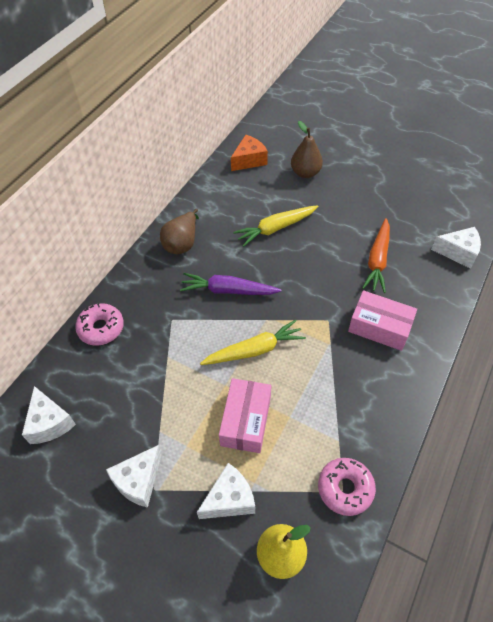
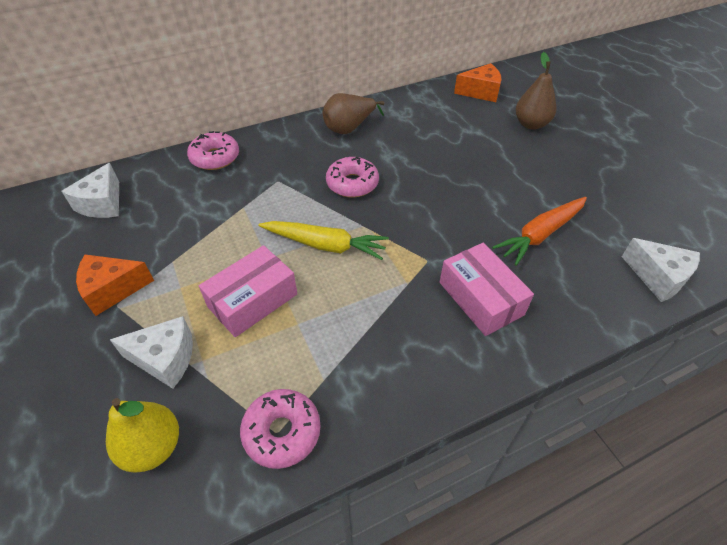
camera: 35 degrees right, 5 degrees down
white cheese [106,445,162,508] -> orange cheese [76,255,154,316]
purple carrot [180,273,282,295] -> pink donut [326,157,379,198]
yellow carrot [233,205,318,247] -> none

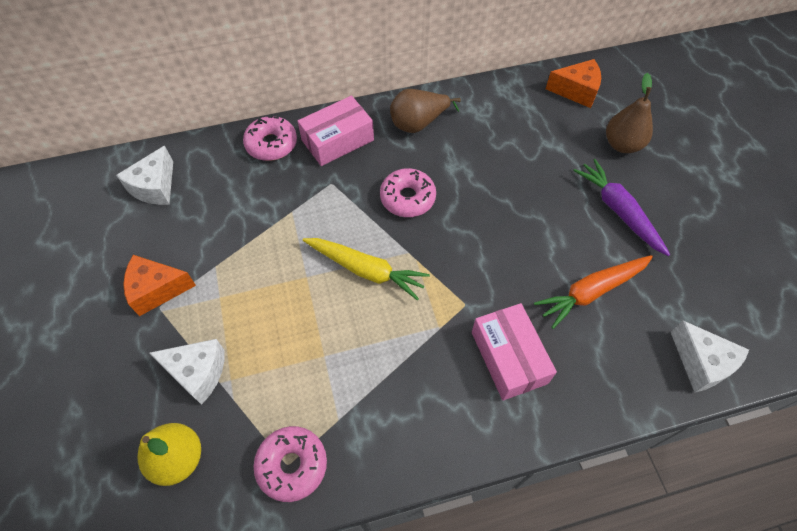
camera: 10 degrees right, 10 degrees up
pink box [199,245,297,337] -> pink box moved to [298,96,374,166]
none -> purple carrot [573,159,670,256]

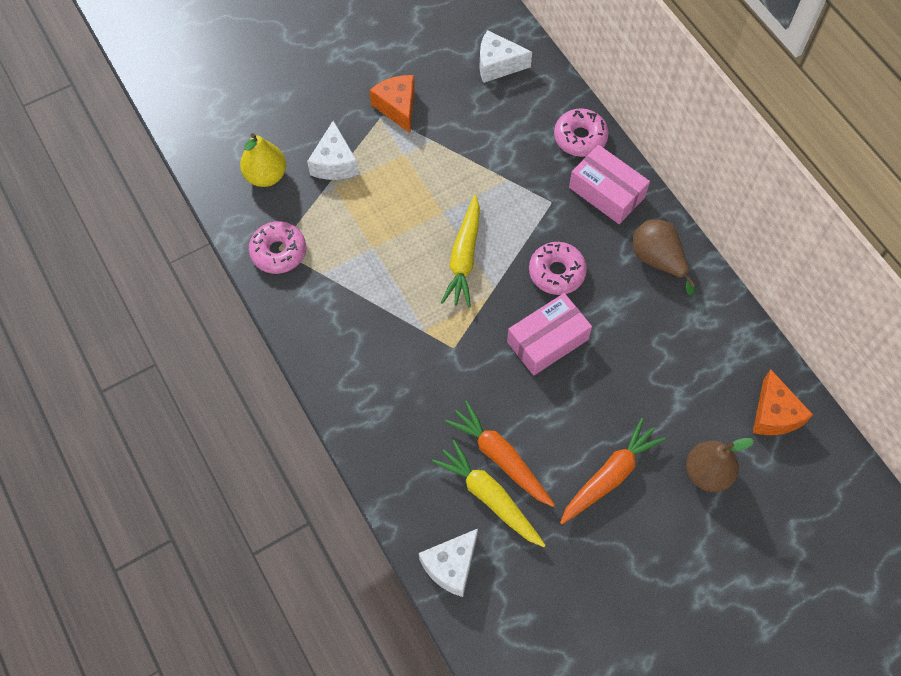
camera: 75 degrees right, 5 degrees up
pink box [472,303,557,400] -> pink box moved to [507,293,592,376]
purple carrot [573,159,670,256] -> orange carrot [560,418,666,524]
none -> yellow carrot [432,440,546,547]

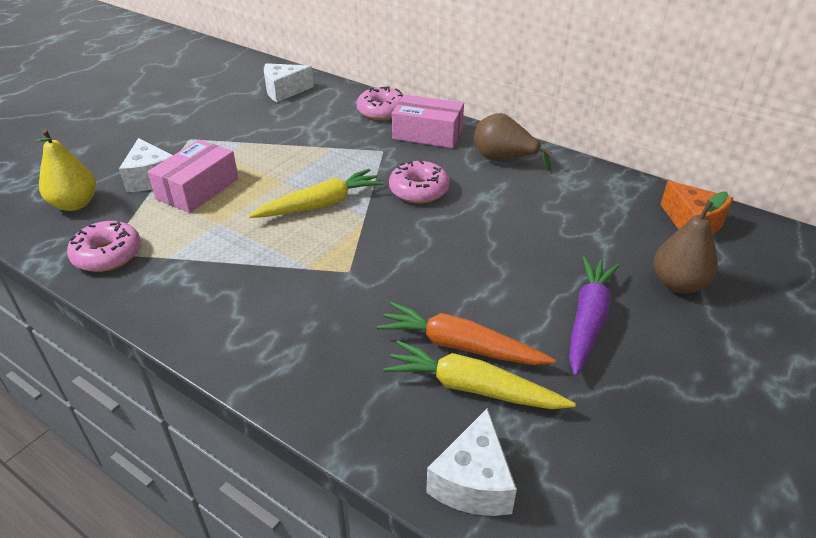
camera: 25 degrees left, 25 degrees down
orange cheese [369,75,415,133] -> none
yellow carrot [441,195,480,307] -> yellow carrot turned 105 degrees counterclockwise [249,169,384,218]
pink box [507,293,592,376] -> pink box moved to [147,140,238,213]
orange carrot [560,418,666,524] -> purple carrot [569,256,620,376]

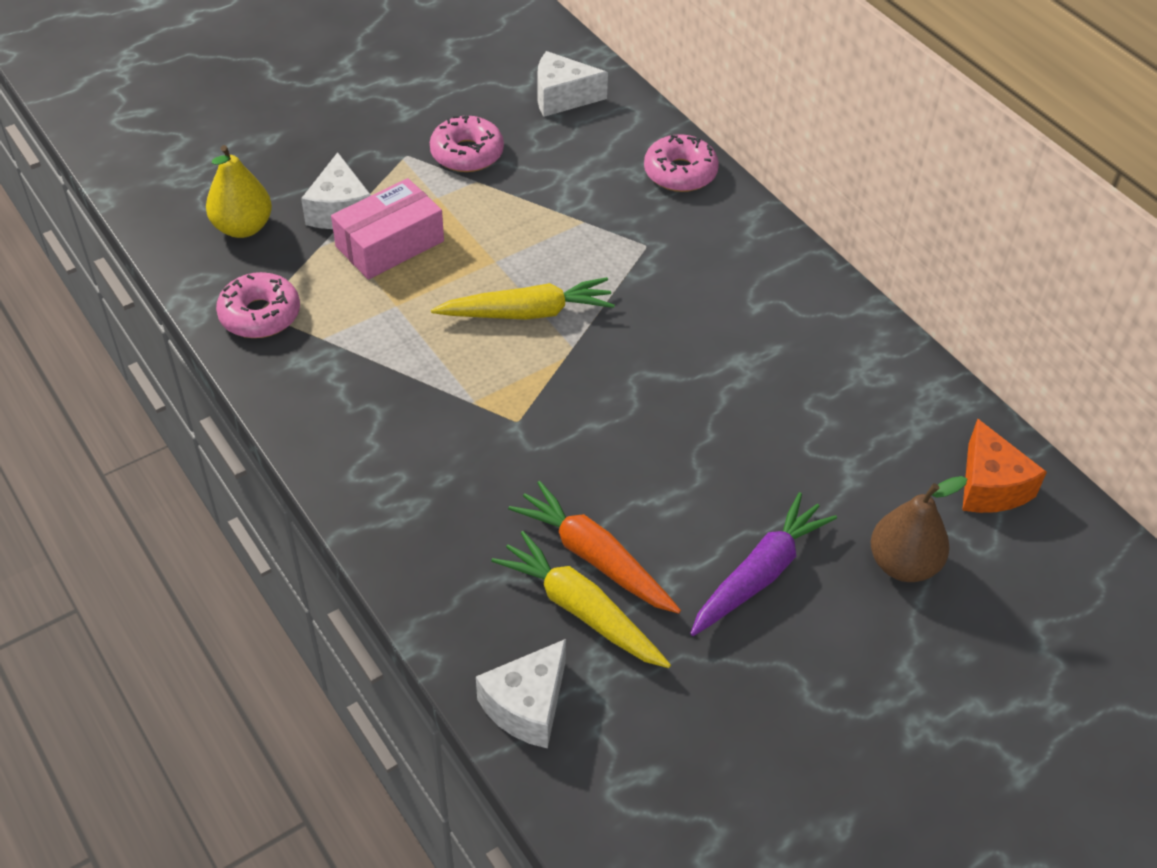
camera: 20 degrees right, 10 degrees up
pink donut [389,160,450,203] -> pink donut moved to [430,116,504,172]
pink box [392,95,464,148] -> none
brown pear [474,113,553,171] -> none

